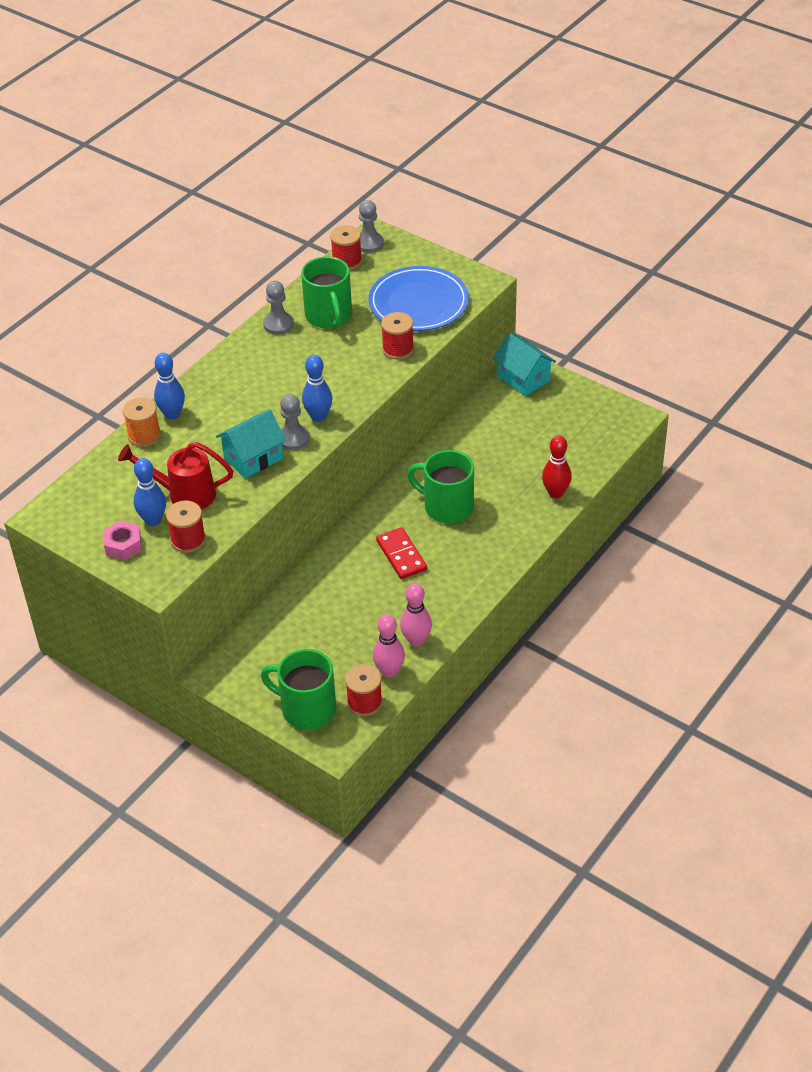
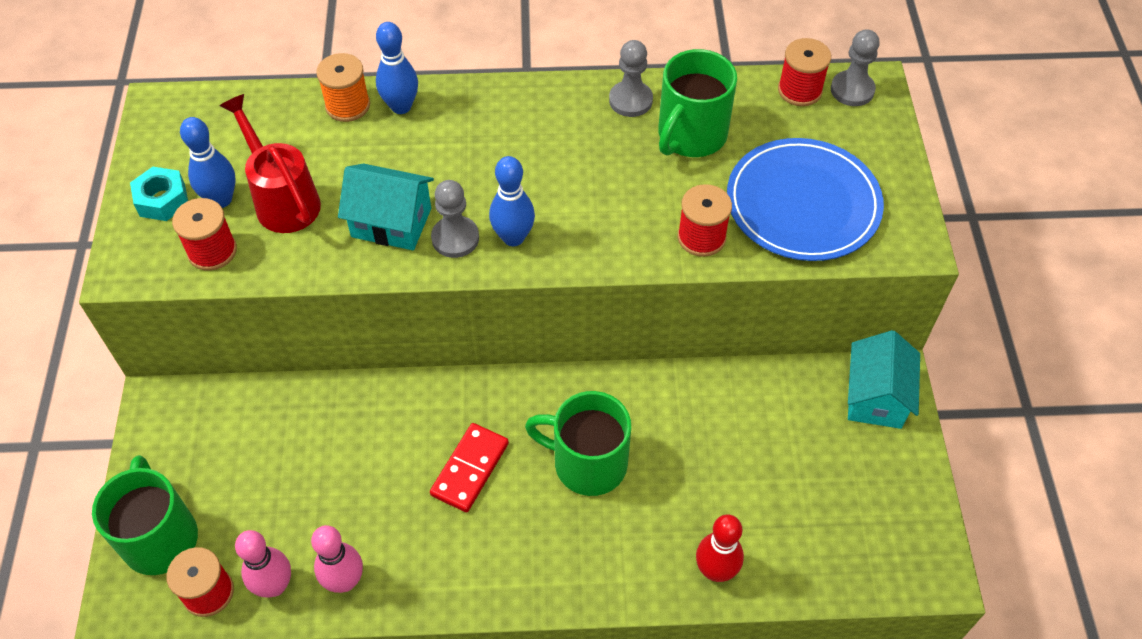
camera: 50 degrees right, 10 degrees up
pink nut [103,521,142,561] -> turquoise nut [130,167,188,221]
green mug [407,450,474,524] -> green mug turned 60 degrees counterclockwise [525,391,631,496]

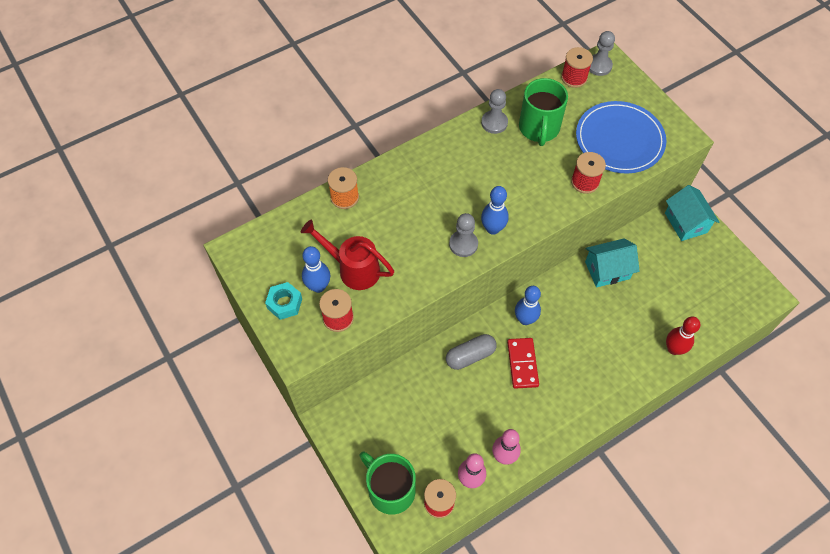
camera: 30 degrees left, 5 degrees up
turquoise house [338,164,434,250] -> turquoise house moved to [585,239,640,288]
blue bowling pin [376,22,418,114] -> blue bowling pin moved to [515,286,541,325]
green mug [525,391,631,496] -> none
none -> grey capsule [446,334,497,370]

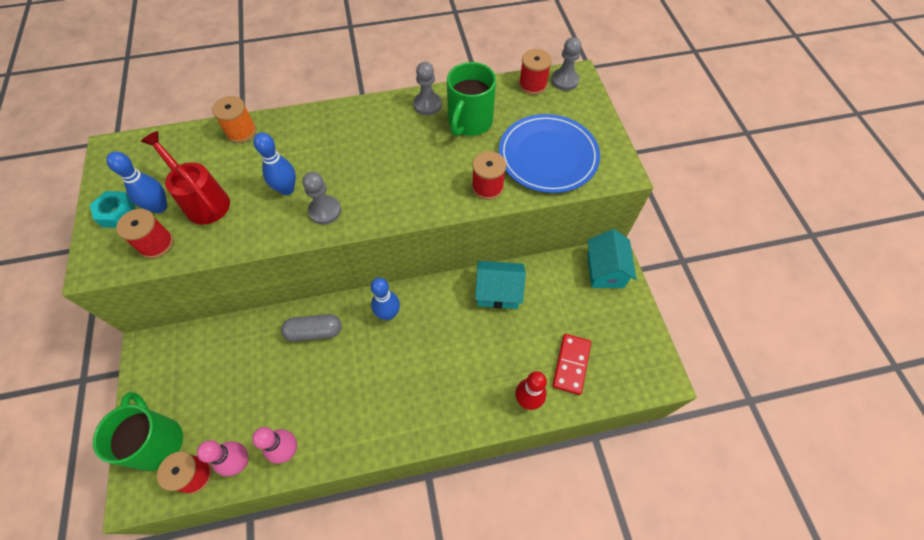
camera: 20 degrees right, 0 degrees up
blue bowling pin [481,186,509,235] -> blue bowling pin moved to [253,132,296,195]
red domino [507,338,539,389] -> red domino moved to [553,334,591,395]

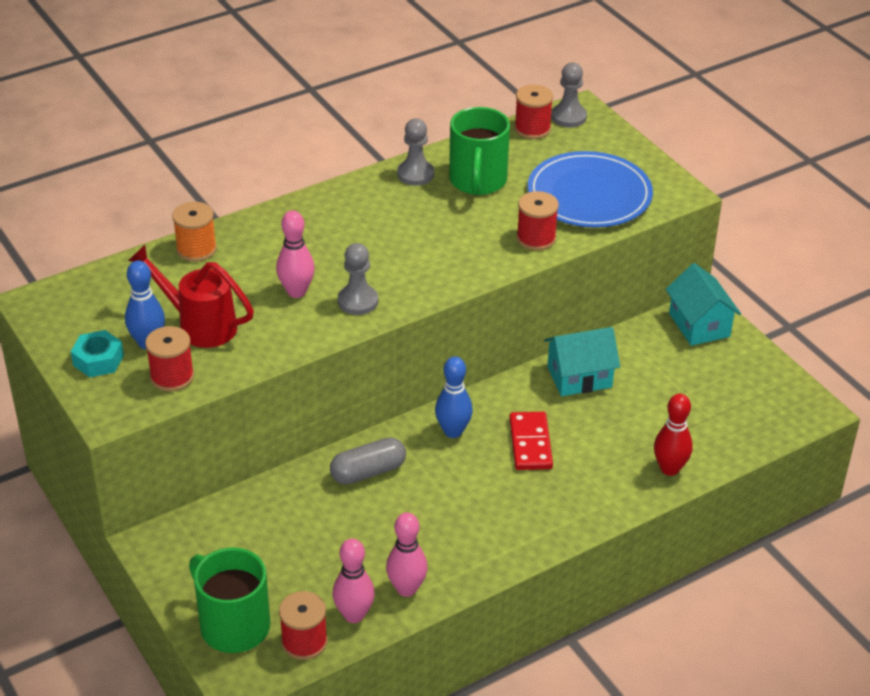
camera: 20 degrees left, 20 degrees down
blue bowling pin [253,132,296,195] -> pink bowling pin [276,210,315,298]
red domino [553,334,591,395] -> red domino moved to [509,412,553,470]

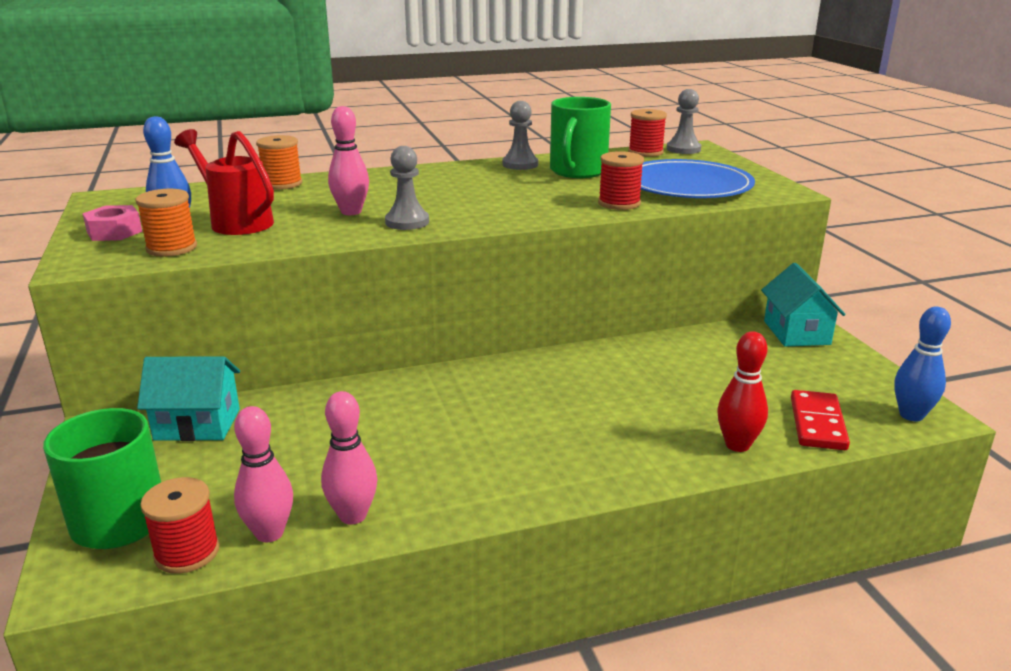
camera: 15 degrees right, 15 degrees down
turquoise nut [71,330,124,377] -> pink nut [82,205,142,241]
red spool [145,326,194,391] -> orange spool [135,189,197,257]
grey capsule [330,437,406,485] -> none
blue bowling pin [435,357,473,438] -> blue bowling pin moved to [894,307,951,421]
red domino [509,412,553,470] -> red domino moved to [791,390,850,450]
turquoise house [544,327,620,396] -> turquoise house moved to [137,356,240,441]

